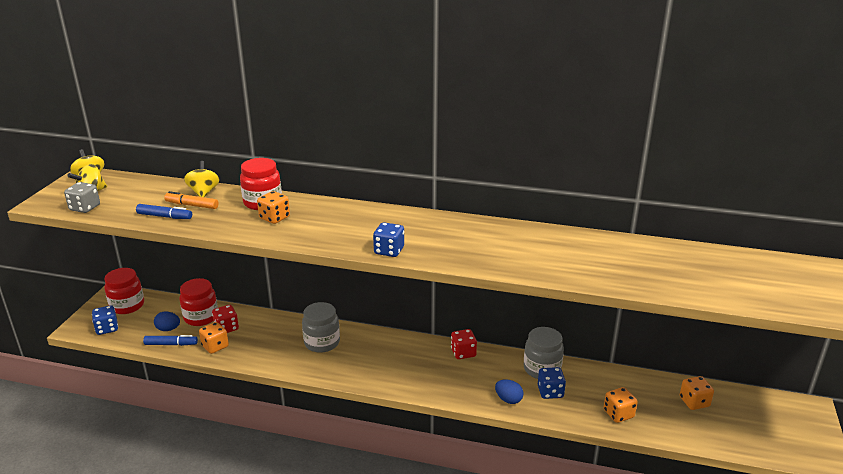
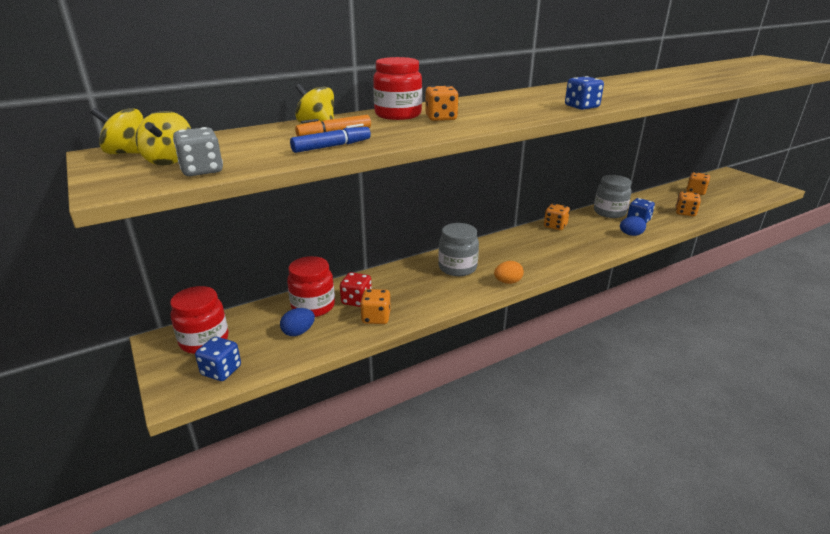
camera: 45 degrees left, 0 degrees up
blue marker [143,335,198,346] -> none
red dice [451,329,477,359] -> orange dice [544,204,570,230]
none -> orange egg [494,261,524,284]

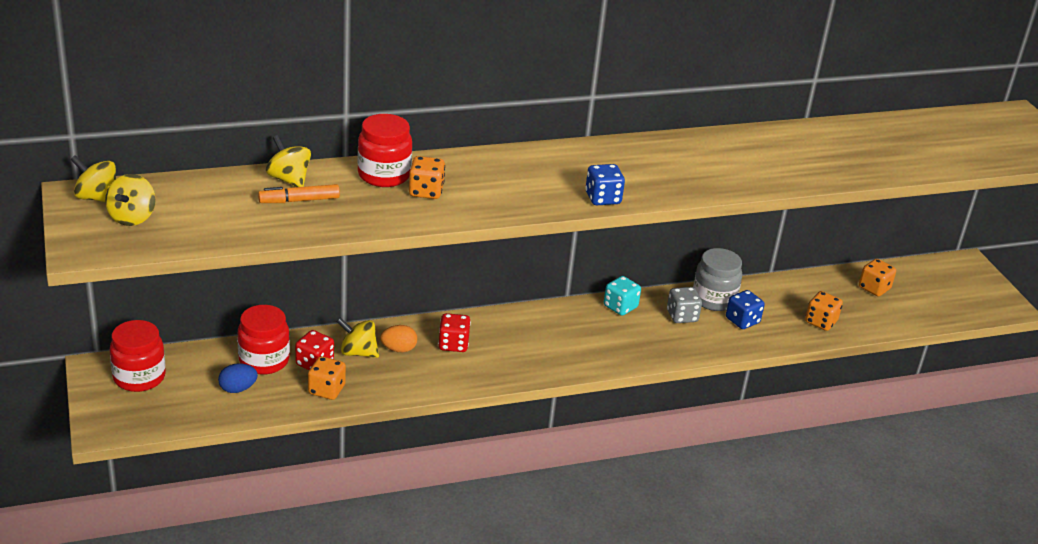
camera: 10 degrees right, 5 degrees up
grey dice [173,127,223,176] -> grey dice moved to [667,287,702,323]
blue dice [195,337,241,381] -> none
blue marker [290,124,371,153] -> none
grey jar [438,223,479,276] -> red dice [438,313,471,352]
orange egg [494,261,524,284] -> orange egg moved to [380,325,417,353]
orange dice [544,204,570,230] -> turquoise dice [604,276,641,316]
blue egg [620,216,646,236] -> none
none -> yellow spinning top [336,318,379,358]

